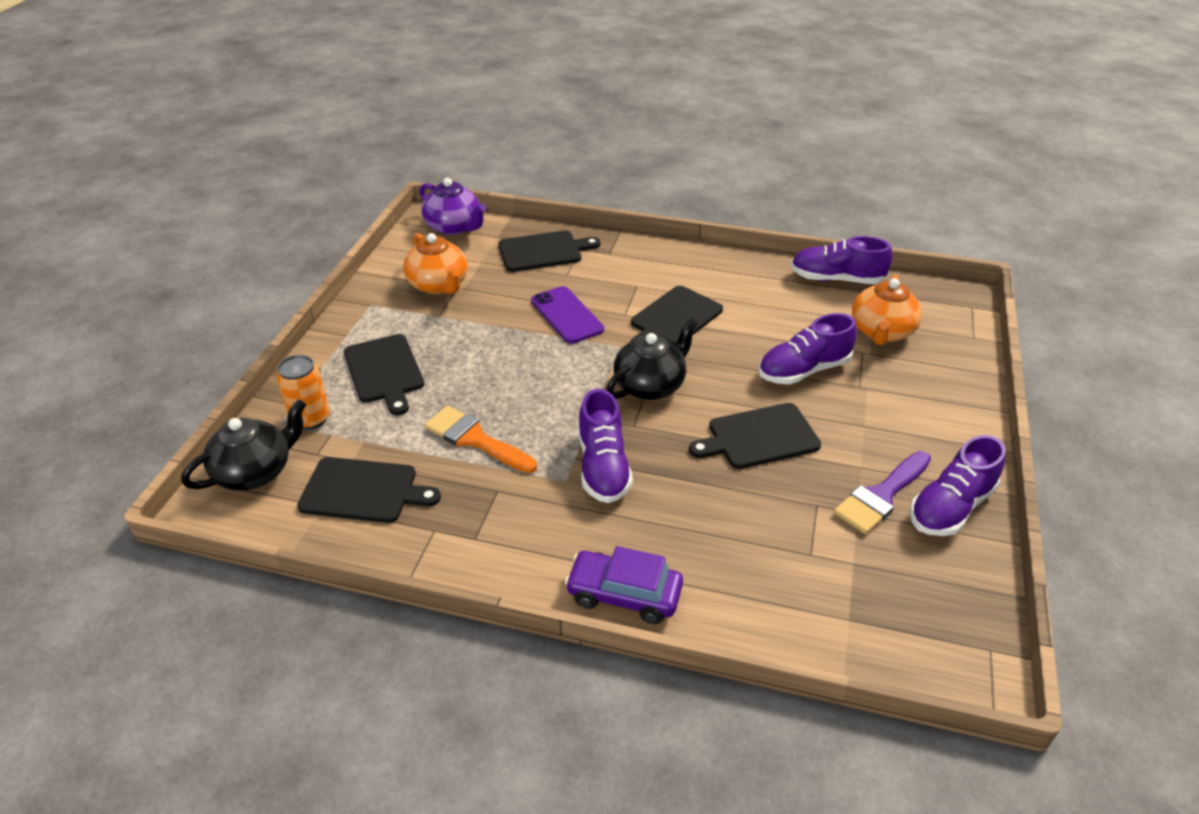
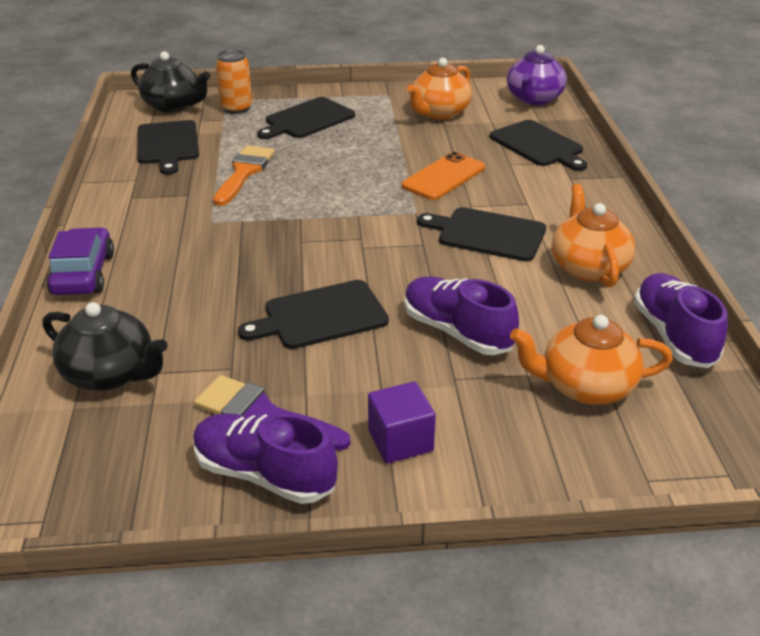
camera: 70 degrees right, 5 degrees down
purple phone [531,286,604,344] -> orange phone [402,152,485,200]
purple shoe [578,389,633,503] -> none
black teapot [606,319,697,400] -> black teapot moved to [42,302,168,391]
black cutting board [689,403,821,469] -> black cutting board turned 75 degrees counterclockwise [238,280,389,349]
none -> purple cube [368,381,436,463]
none -> orange teapot [552,184,635,287]

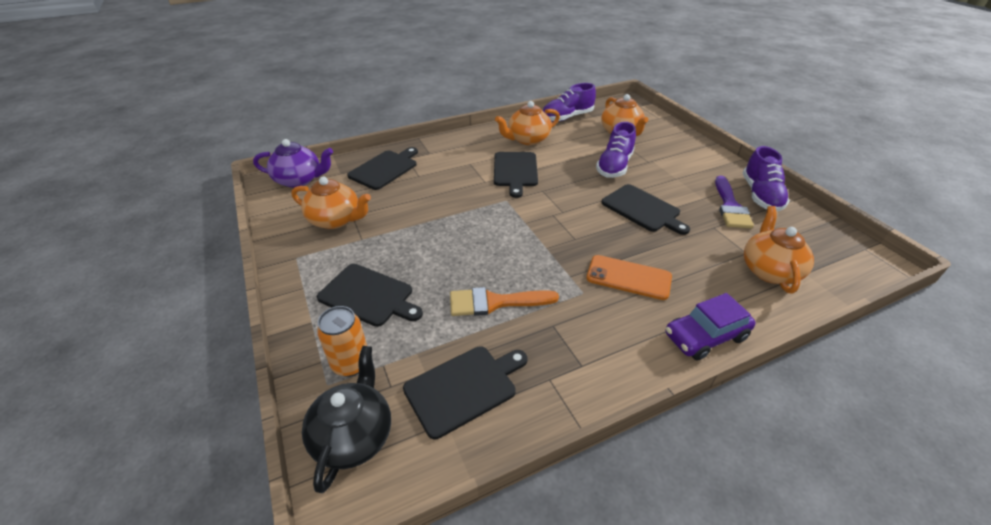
camera: 110 degrees left, 5 degrees up
black teapot [42,302,168,391] -> orange teapot [744,206,814,294]
purple cube [368,381,436,463] -> none
orange phone [402,152,485,200] -> orange phone moved to [586,255,672,300]

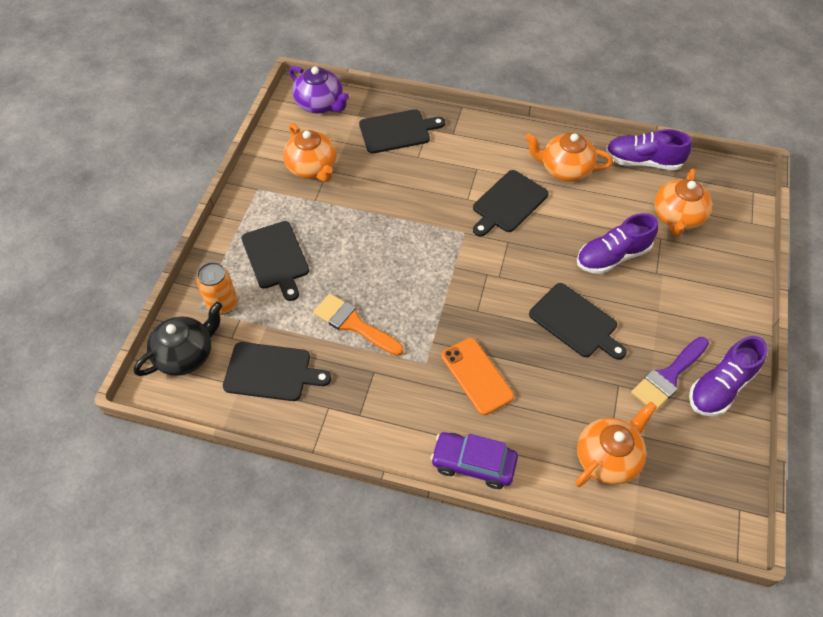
camera: 40 degrees right, 15 degrees up
black cutting board [601,184,690,235] -> black cutting board turned 45 degrees counterclockwise [529,283,627,360]

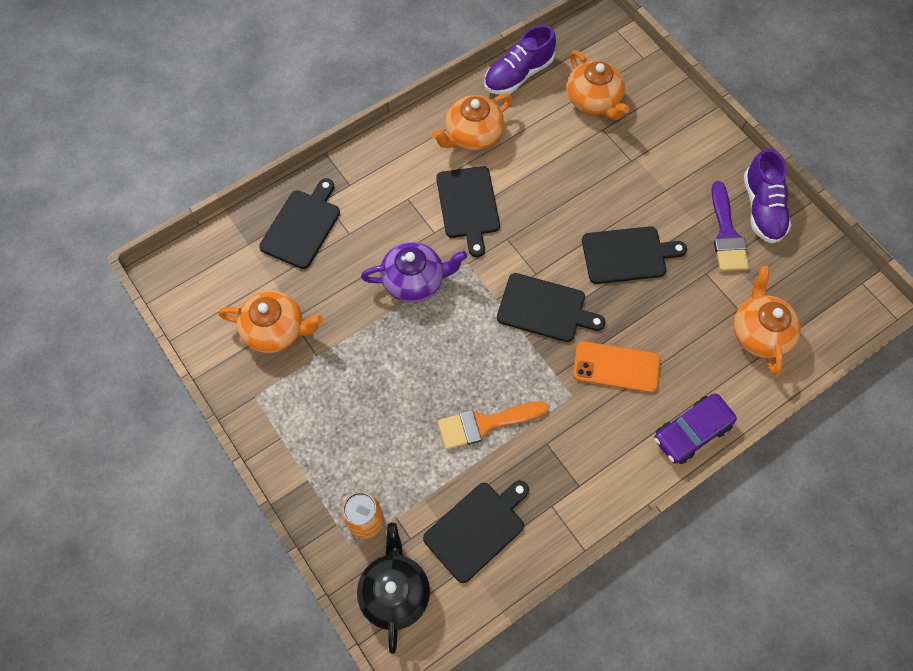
camera: 50 degrees left, 10 degrees up
black cutting board [241,221,309,301] -> black cutting board moved to [497,273,606,342]
purple teapot [289,66,349,113] -> purple teapot moved to [361,242,467,303]
purple shoe [577,213,658,274] -> none

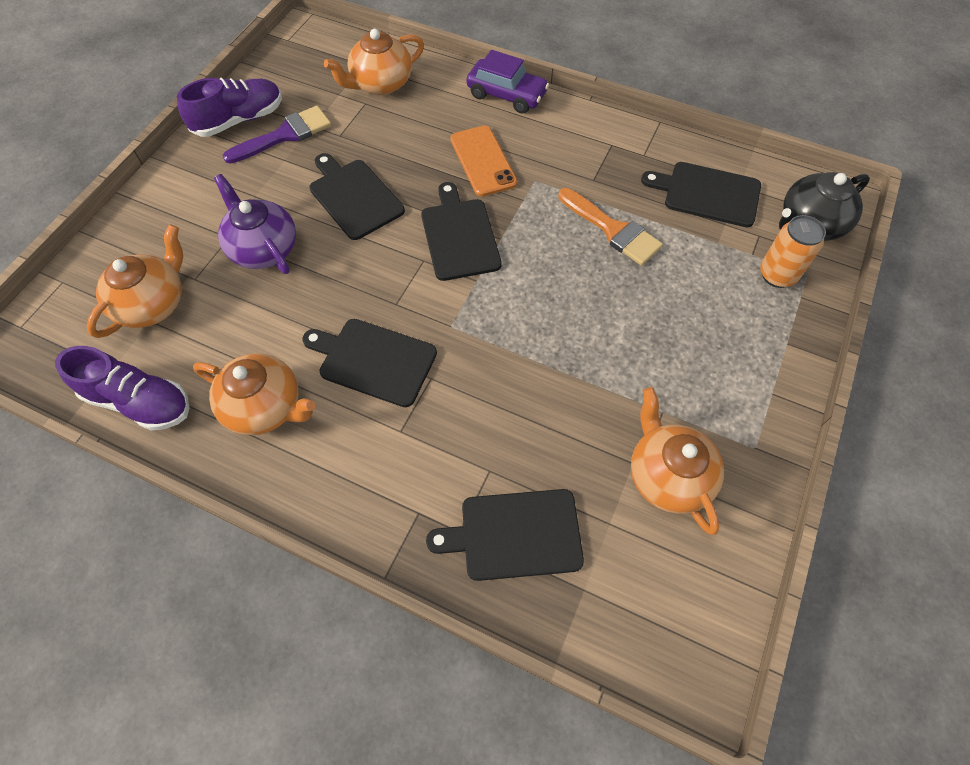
camera: 120 degrees left, 5 degrees down
purple teapot [361,242,467,303] -> purple teapot moved to [214,174,296,274]
black cutting board [436,166,500,257] -> black cutting board turned 120 degrees counterclockwise [302,319,437,407]

